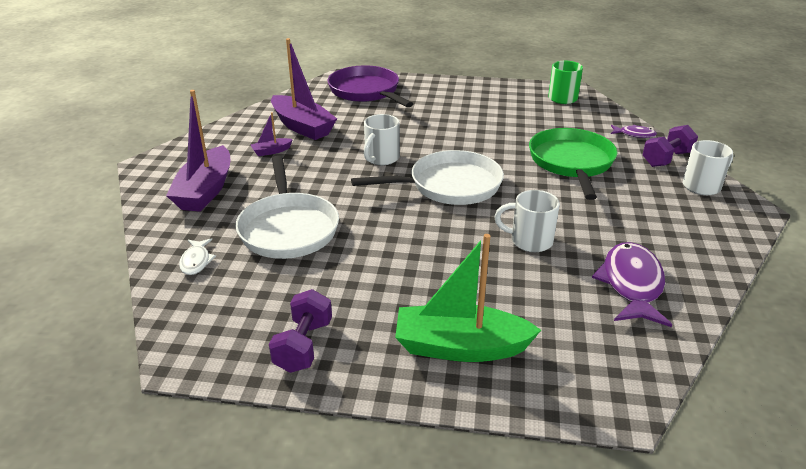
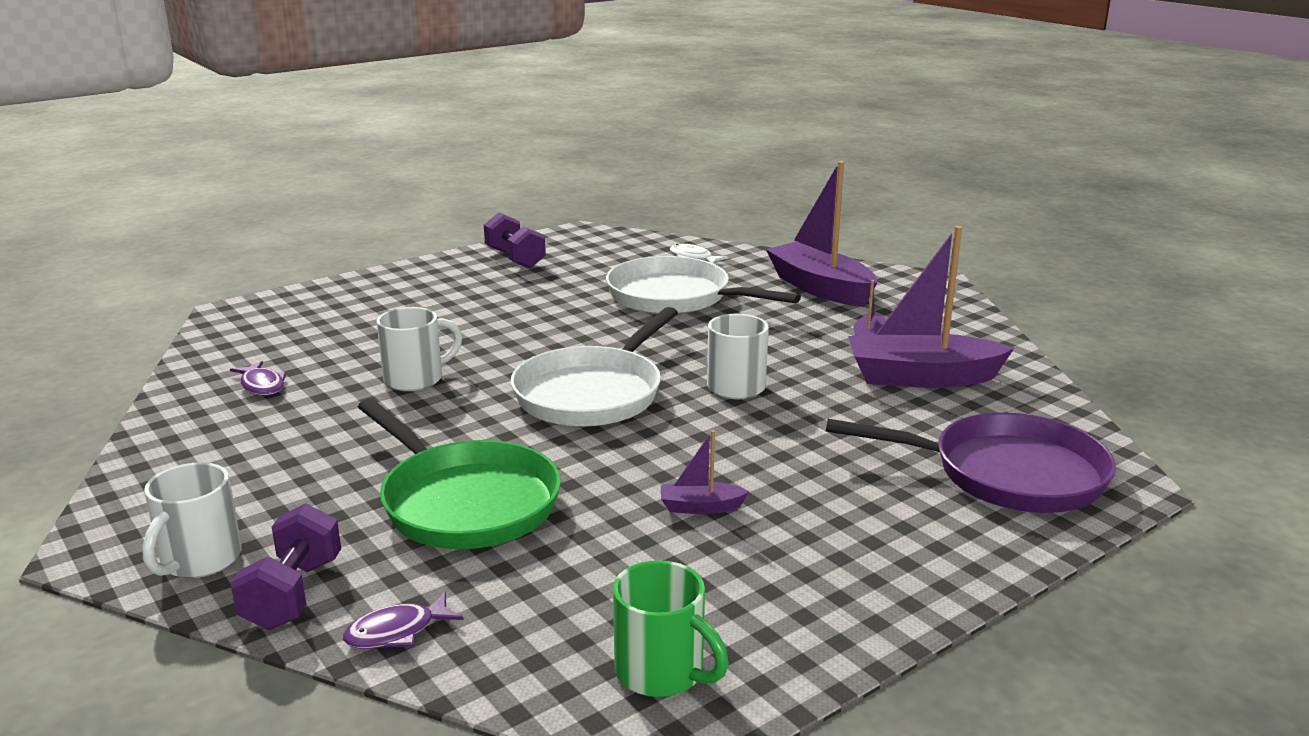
camera: 135 degrees right, 10 degrees down
green boat [395,234,541,362] -> none
purple fish [592,242,672,327] -> purple fish [230,361,287,396], size x0.51
none -> purple boat [661,430,749,514]

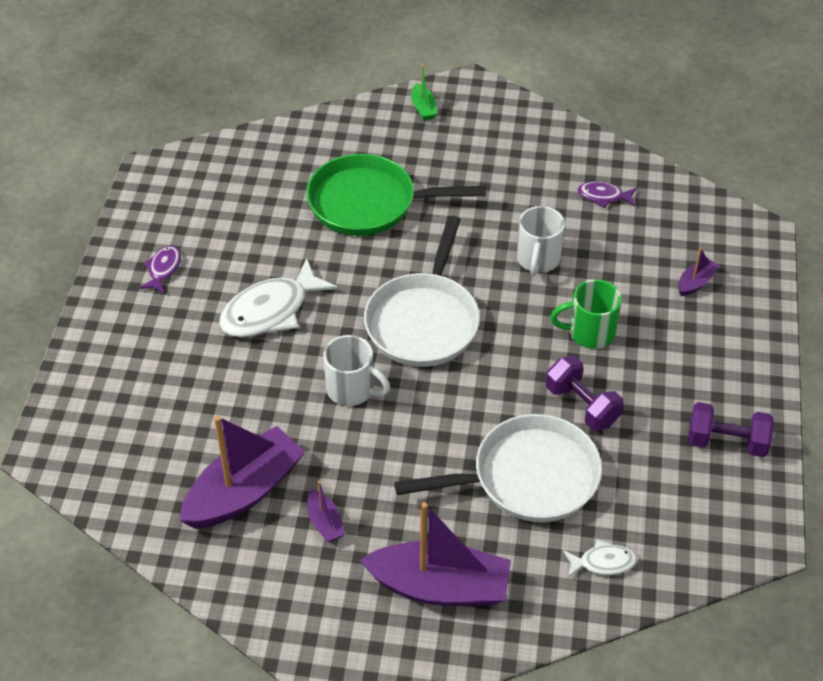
camera: 135 degrees right, 25 degrees up
white mug [142,462,242,578] -> green boat [411,66,437,121]
purple dumbbell [230,503,341,630] -> purple dumbbell moved to [546,356,624,431]
purple fish [343,592,464,649] -> purple fish moved to [140,246,181,293]
white pan [511,307,678,427] -> white pan turned 150 degrees counterclockwise [364,216,480,367]
green mug [613,560,729,697] -> green mug moved to [550,279,622,349]
purple boat [661,430,749,514] -> purple boat moved to [678,248,720,296]
purple pan [826,413,1116,513] -> none
none -> white fish [219,258,338,338]

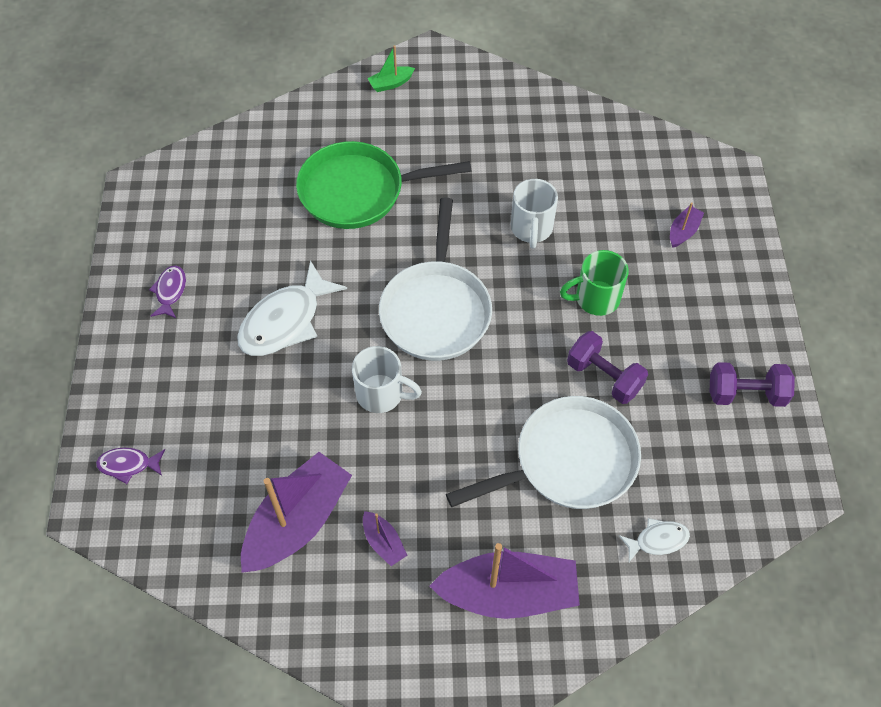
camera: 10 degrees left, 10 degrees up
green boat [411,66,437,121] -> green boat turned 90 degrees clockwise [367,45,415,92]
purple fish [577,181,637,208] -> purple fish moved to [96,448,165,484]

